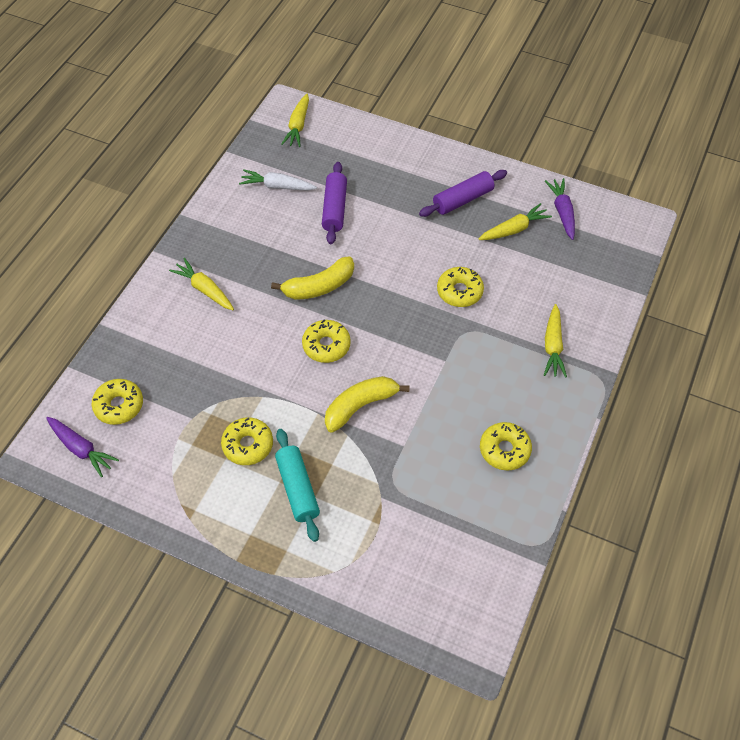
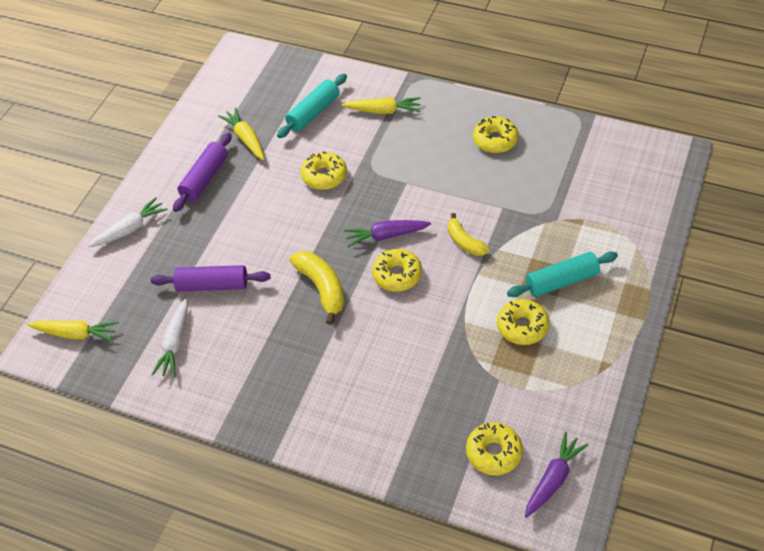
camera: 90 degrees left, 5 degrees down
yellow carrot [169,258,234,310] -> none
yellow banana [325,376,410,433] -> yellow banana [448,213,490,256], size x0.66
purple rolling pin [419,170,507,217] -> purple rolling pin turned 60 degrees clockwise [173,133,232,212]
purple carrot [545,178,575,240] -> purple carrot moved to [344,220,431,247]
none -> white carrot [88,197,167,247]
none -> turquoise rolling pin [277,74,347,138]

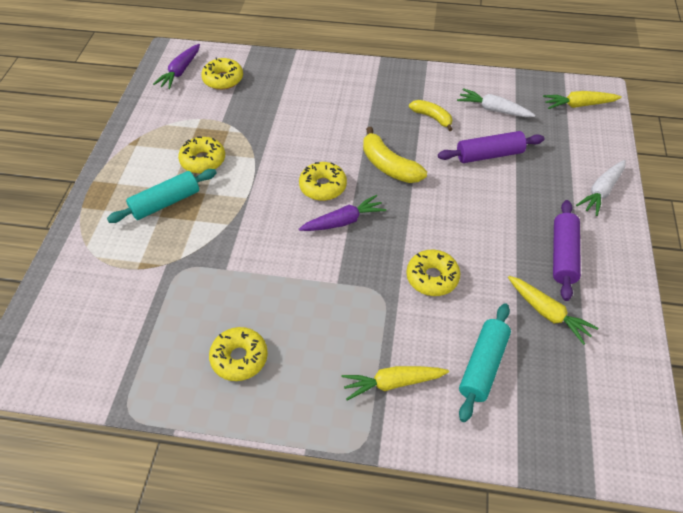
camera: 165 degrees right, 0 degrees up
white carrot [151,298,188,377] -> white carrot turned 60 degrees counterclockwise [457,88,536,117]
yellow banana [448,213,490,256] -> yellow banana moved to [409,100,453,131]

